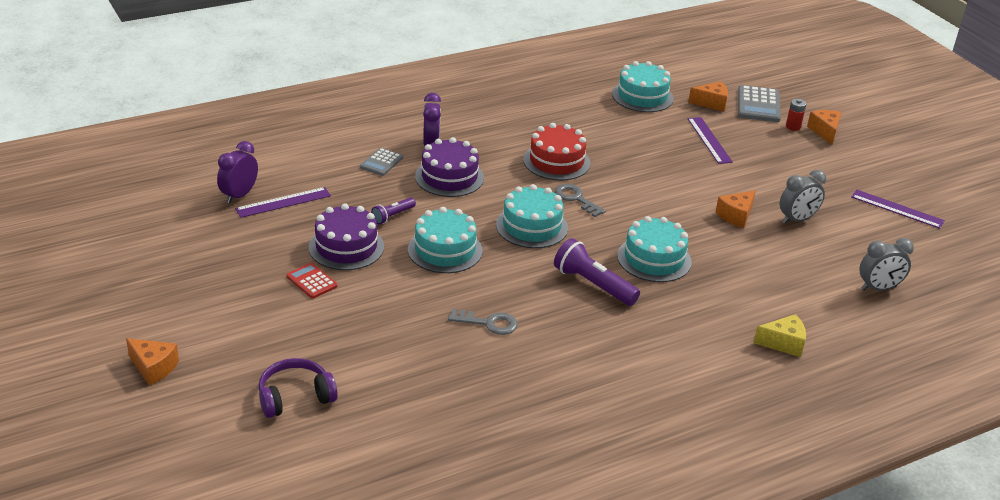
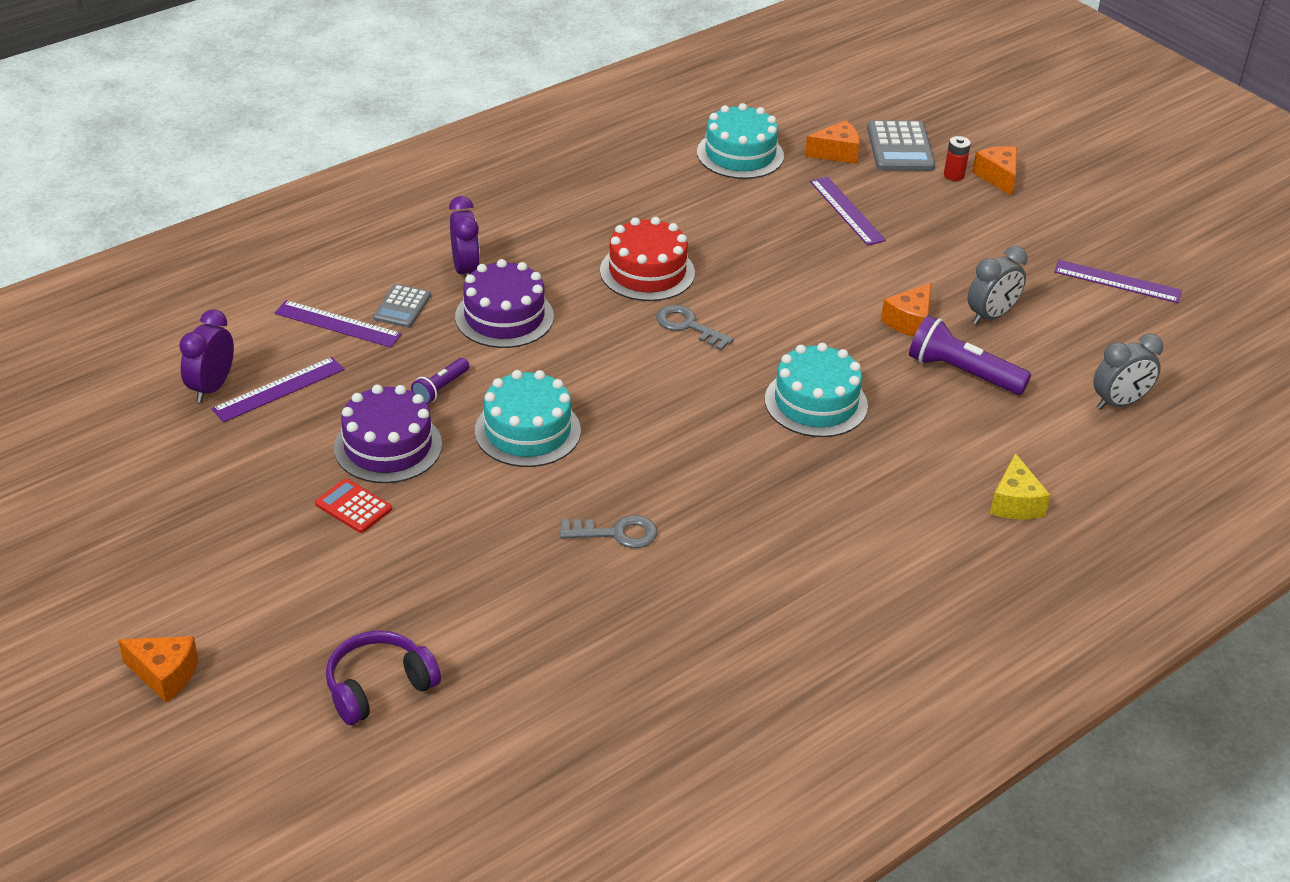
camera: 10 degrees left, 5 degrees up
turquoise cake [496,184,568,248] -> none
purple flashlight [554,238,640,306] -> purple flashlight moved to [909,315,1031,395]
yellow cheese [753,314,806,357] -> yellow cheese turned 105 degrees clockwise [990,453,1050,520]
none -> purple ruler [274,300,402,347]

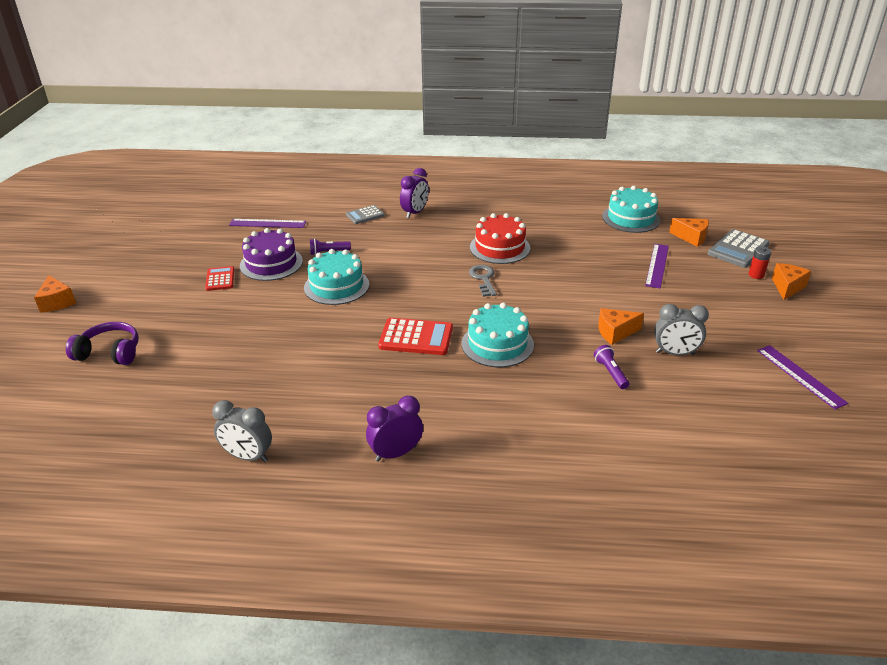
camera: 45 degrees right, 5 degrees down
purple clock [179,309,234,402] -> purple clock moved to [366,396,423,462]
purple ruler [274,300,402,347] -> none
purple cake [455,259,554,348] -> none
grey key [560,515,657,548] -> none
purple flashlight [909,315,1031,395] -> purple flashlight [594,345,629,389], size x0.56
yellow cheese [990,453,1050,520] -> none
grey clock [1093,333,1163,410] -> grey clock moved to [212,400,272,462]
none -> red calculator [378,318,453,355]

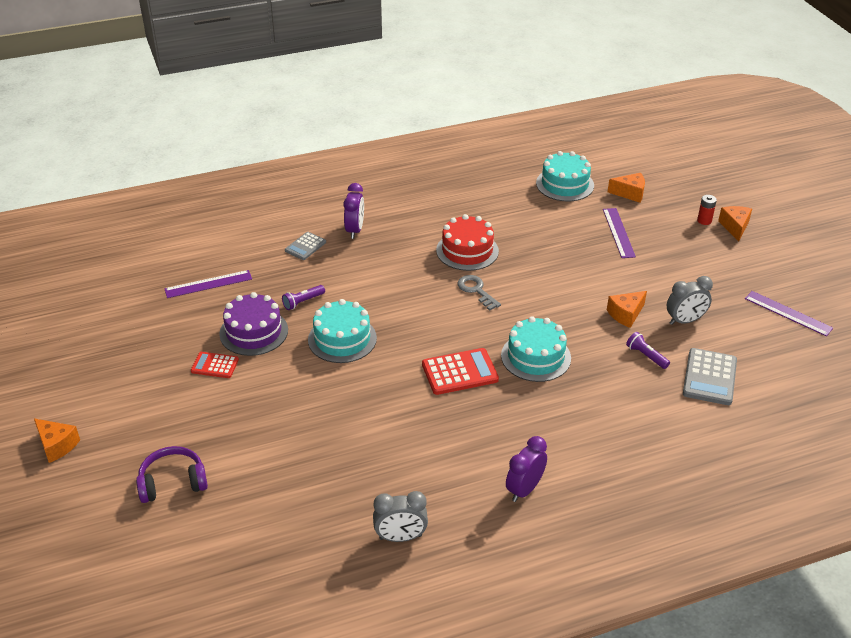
camera: 25 degrees left, 5 degrees up
red calculator [205,266,234,291] -> red calculator turned 45 degrees counterclockwise [191,352,239,378]
grey calculator [708,229,770,268] -> grey calculator moved to [683,348,737,405]

